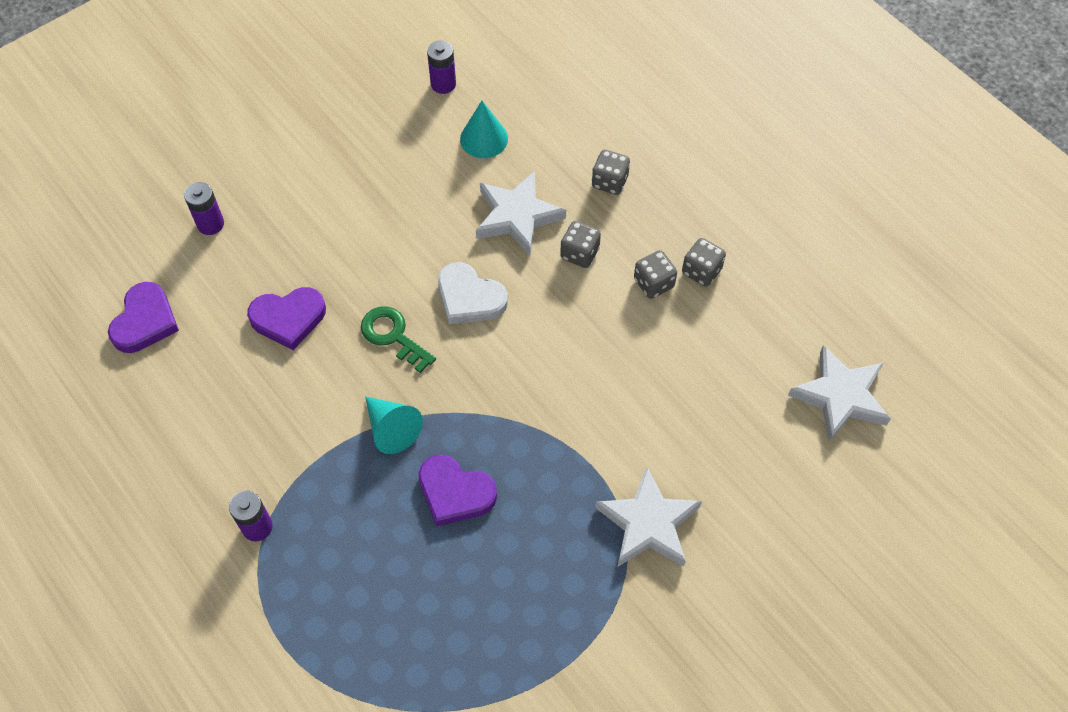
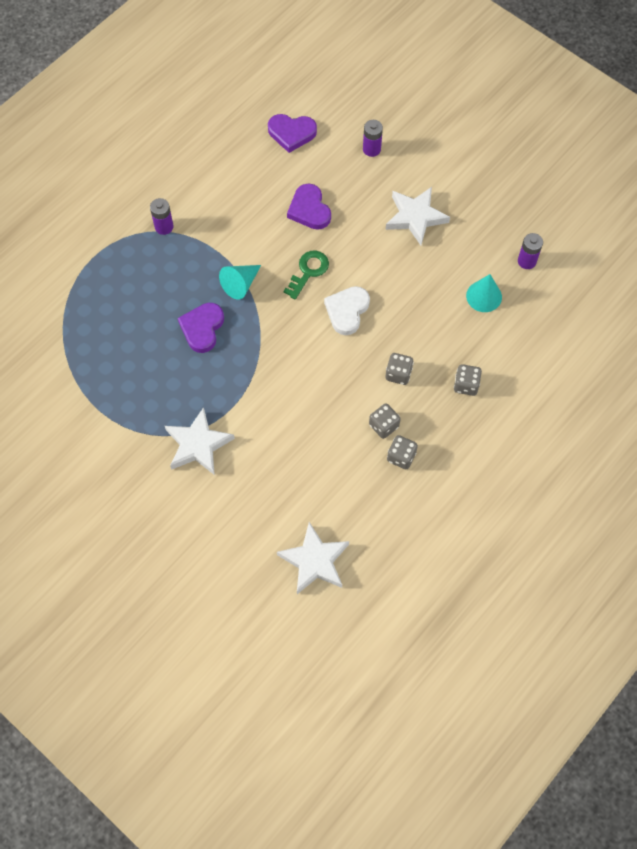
camera: 80 degrees right, 5 degrees up
white star [476,171,566,255] -> white star moved to [386,187,450,245]

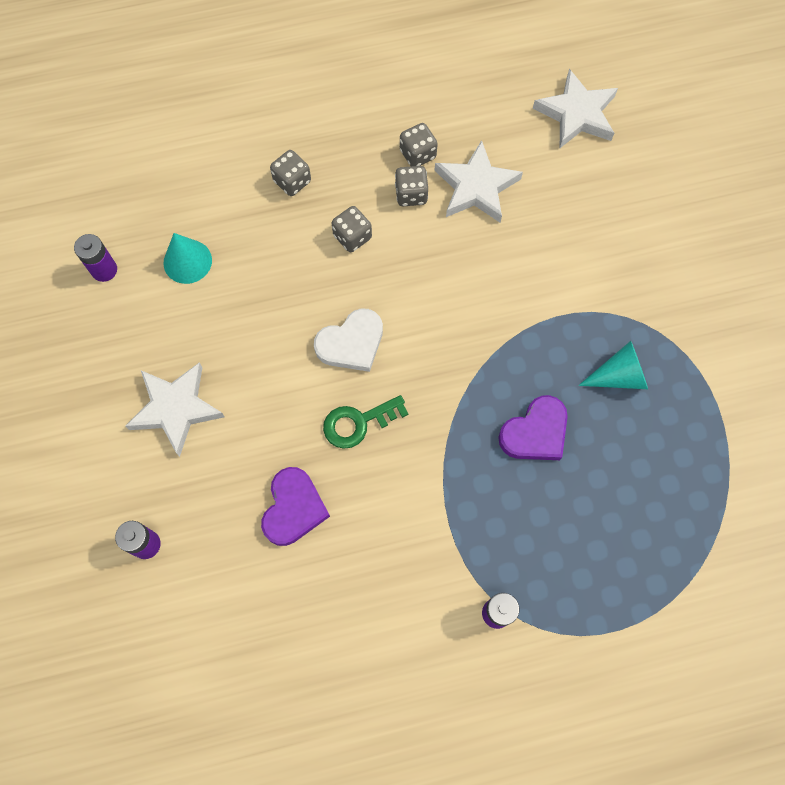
camera: 145 degrees left, 5 degrees up
white star [165,407,235,475] -> white star moved to [434,140,523,223]
turquoise cone [219,265,261,300] -> turquoise cone moved to [578,341,648,389]
purple heart [268,114,317,153] -> none

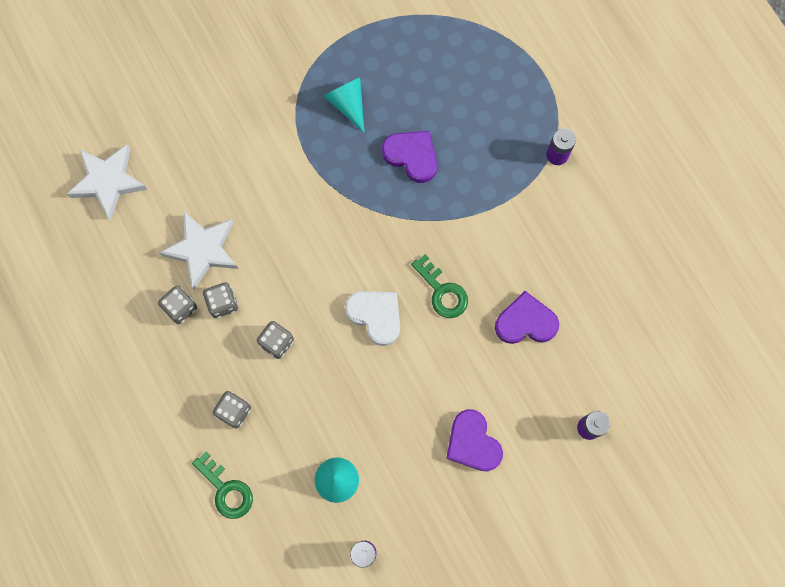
camera: 105 degrees left, 5 degrees up
white star [126,362,225,457] -> purple heart [446,409,503,471]
none -> green key [192,451,253,519]

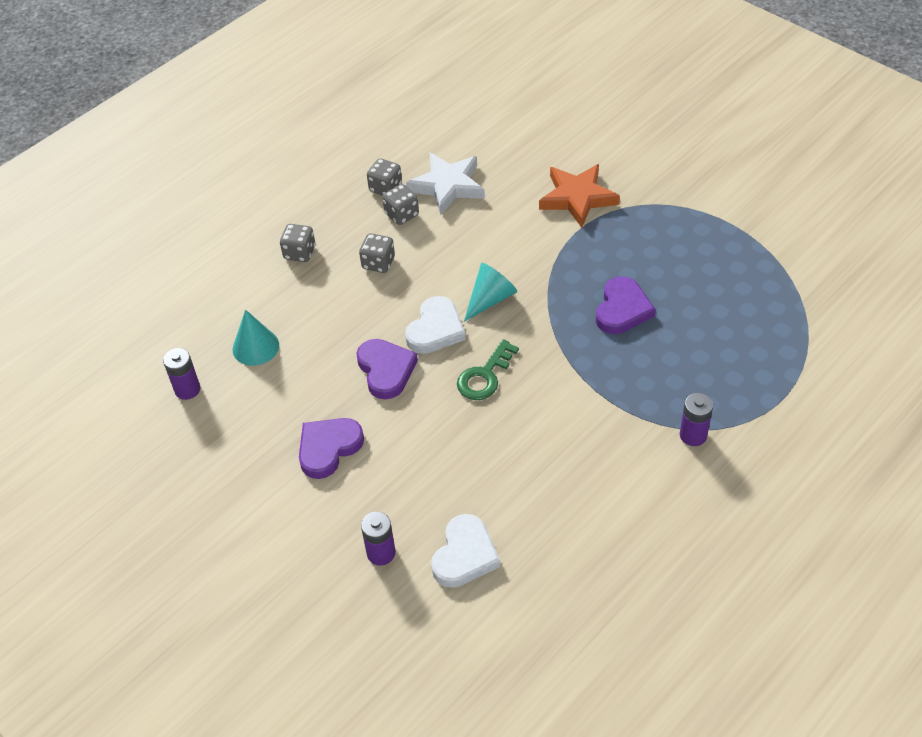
camera: 75 degrees right, 25 degrees down
white star [67,144,148,220] -> none
green key [192,451,253,519] -> none
turquoise cone [324,78,365,133] -> turquoise cone moved to [464,263,517,322]
purple heart [495,291,559,344] -> purple heart moved to [357,339,418,400]
none -> white heart [431,514,500,588]
none -> orange star [539,164,620,228]

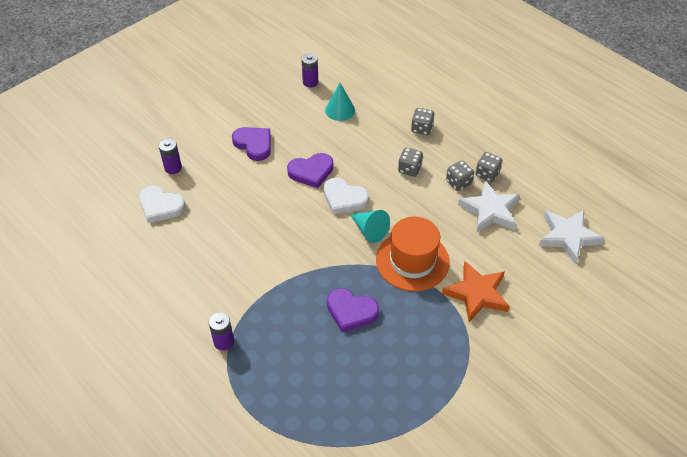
camera: 90 degrees right, 0 degrees up
green key [457,339,519,400] -> none
none -> orange hat [376,216,450,291]
none -> white star [539,210,605,264]

